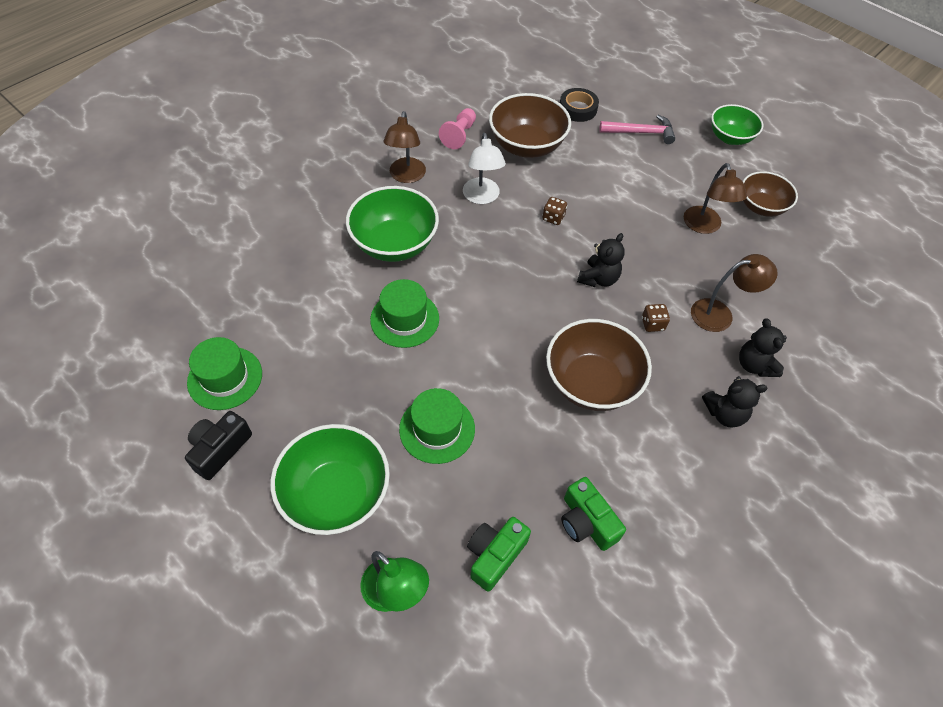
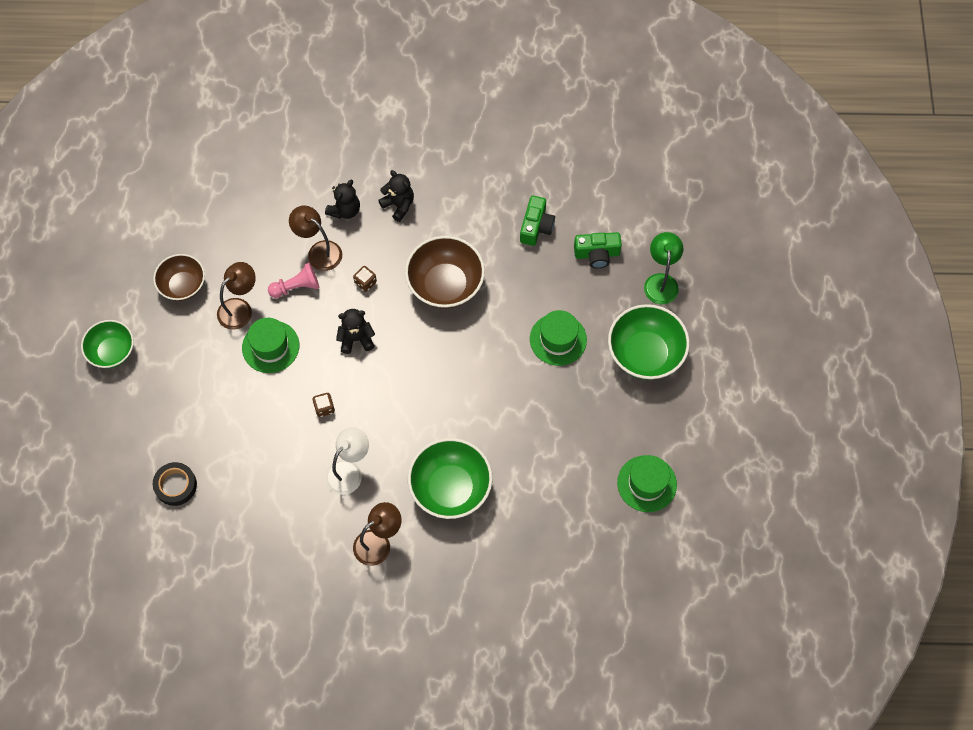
camera: 130 degrees left, 10 degrees up
black camera [185,411,252,480] -> none
green hat [370,279,439,348] -> green hat moved to [242,318,299,373]
pink pawn [439,108,476,149] -> pink pawn moved to [268,263,319,298]
brown bowl [489,93,571,158] -> none
pink hammer [599,115,675,144] -> none

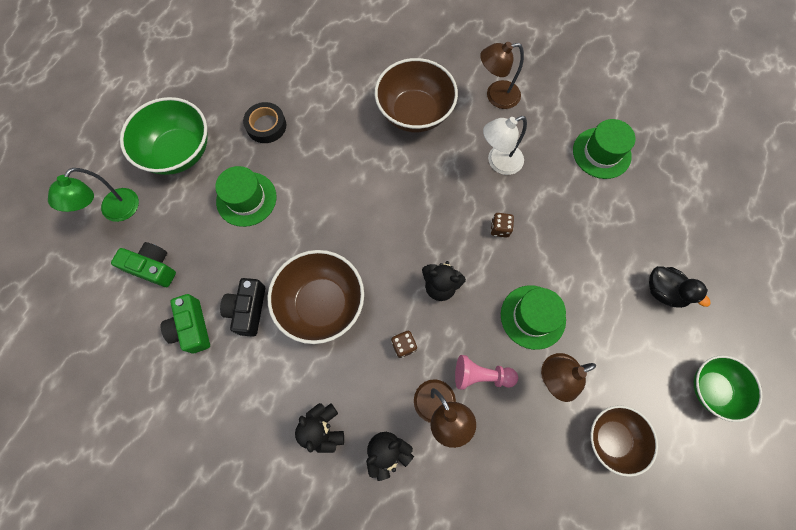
camera: 155 degrees left, 5 degrees up
black tape [153,462,197,506] -> black tape moved to [243,102,286,143]
green bowl [408,438,492,519] -> brown bowl [375,58,458,132]
green camera [520,196,555,246] -> green camera turned 60 degrees counterclockwise [161,294,210,354]
green hat [617,455,677,512] -> green hat moved to [573,119,635,179]
none -> black camera [220,278,265,337]
none -> black duck [649,266,711,308]

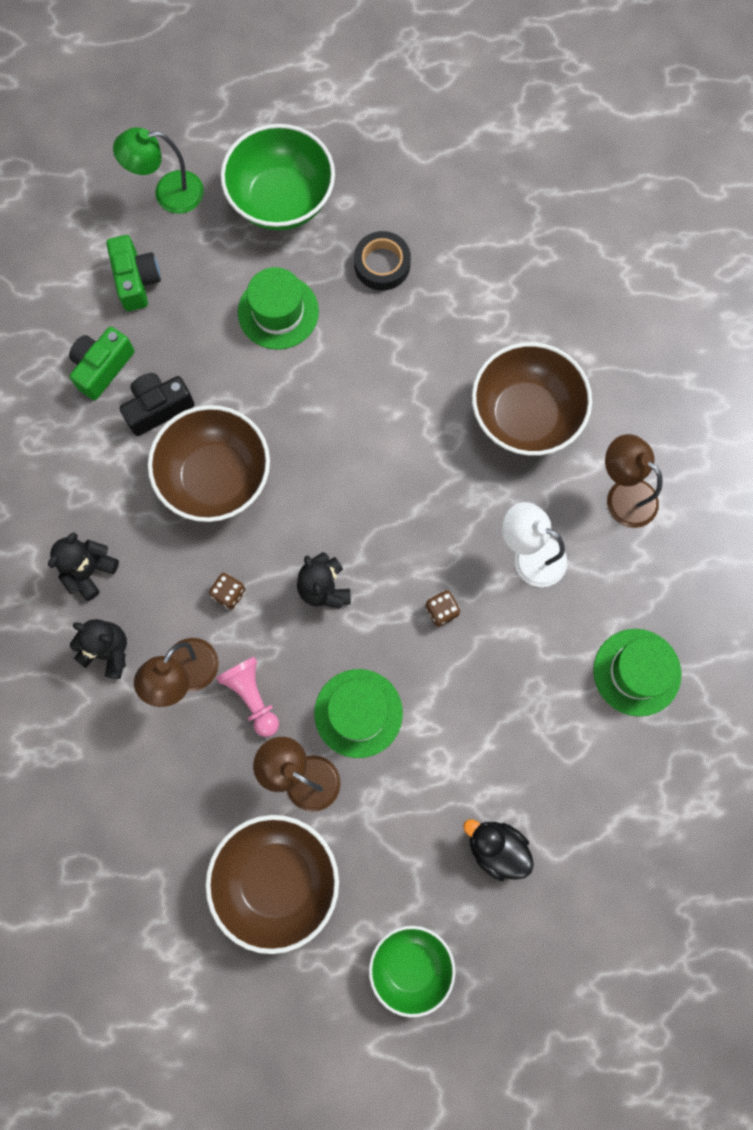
camera: 55 degrees right, 5 degrees up
brown bowl [590,405,658,477] -> brown bowl [205,815,339,954], size x1.54
black duck [649,266,711,308] -> black duck turned 120 degrees clockwise [463,819,534,881]

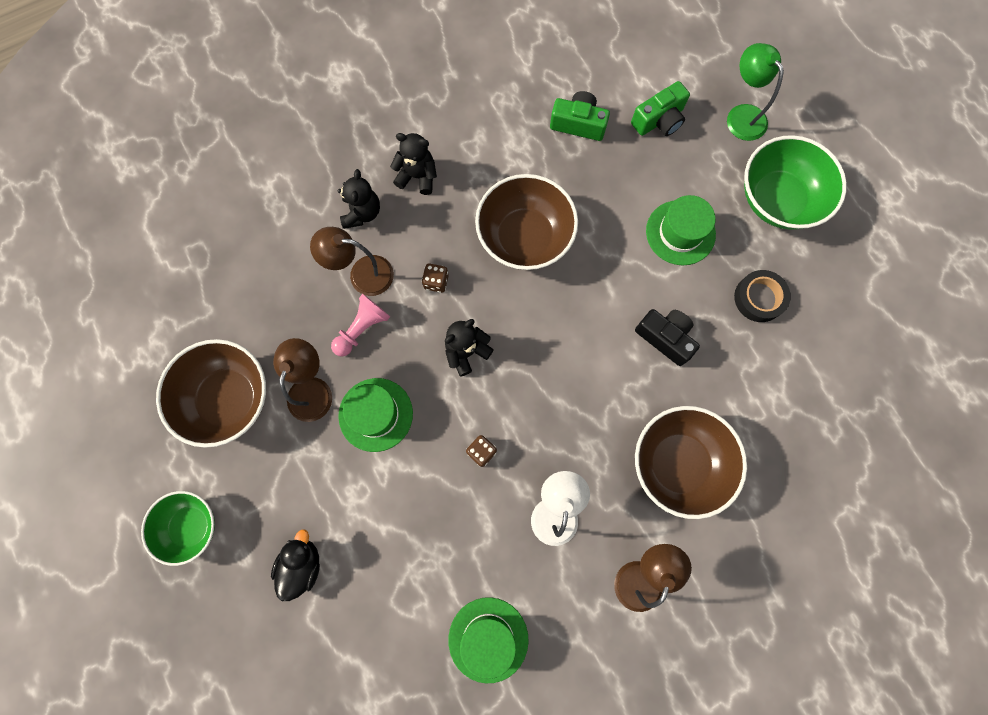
camera: 70 degrees right, 0 degrees up
black camera [120,373,194,436] -> black camera moved to [635,309,700,366]

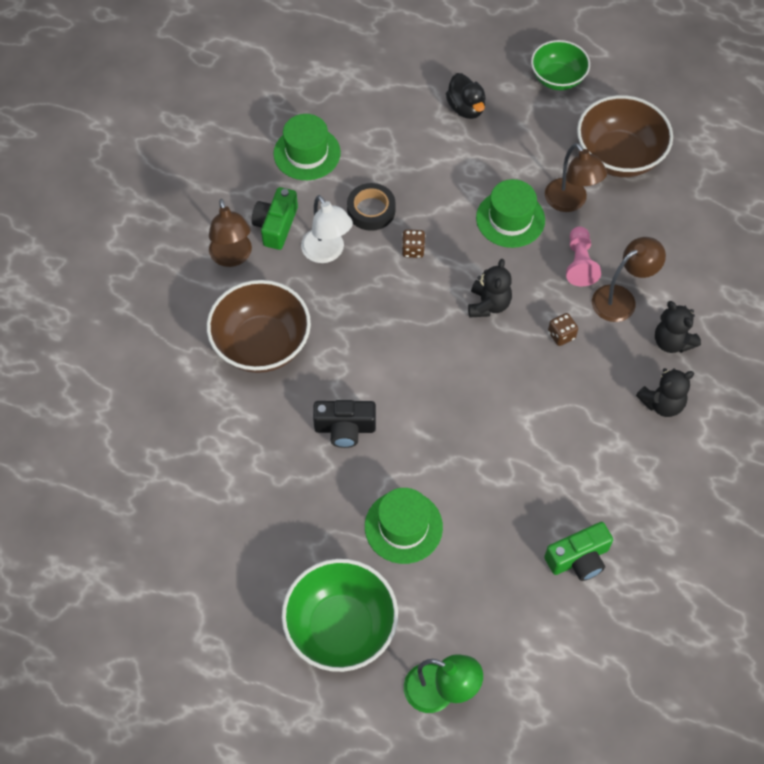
camera: 140 degrees right, 15 degrees down
brown bowl [475,174,578,270] -> none
green camera [631,81,690,136] -> green camera moved to [252,187,298,250]
black tape [734,270,791,322] -> black tape moved to [347,183,396,231]

